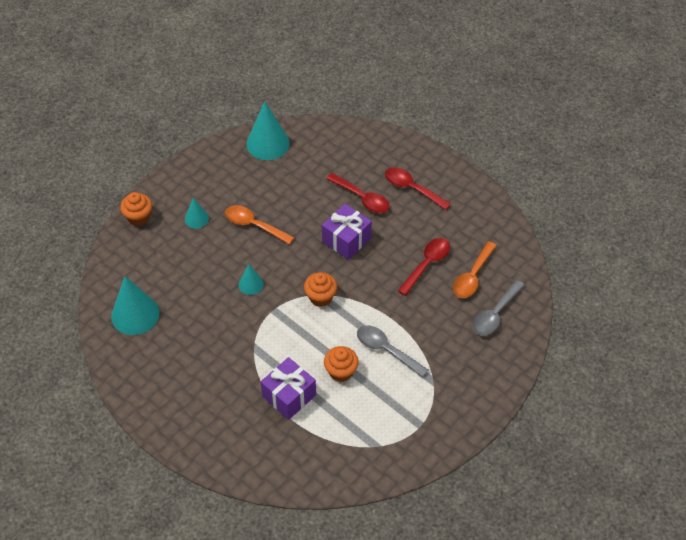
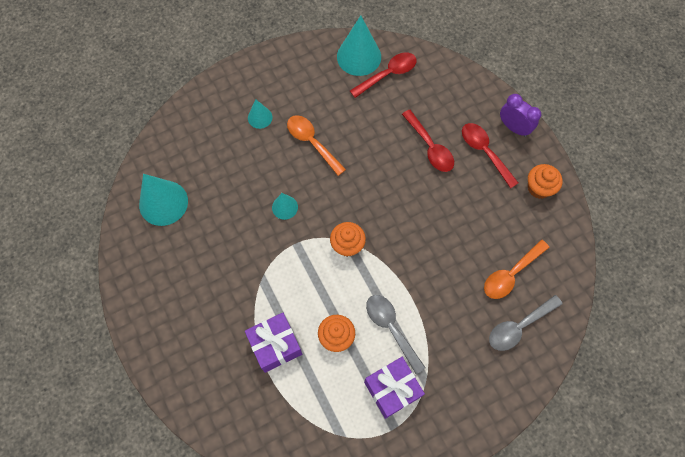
camera: 20 degrees right, 15 degrees up
orange cupcake [120,192,152,226] -> orange cupcake moved to [528,164,563,199]
purple gift [322,204,372,260] -> purple gift moved to [364,357,425,419]
red spoon [398,238,450,296] -> red spoon moved to [350,52,416,98]
none -> purple clock [500,94,541,137]

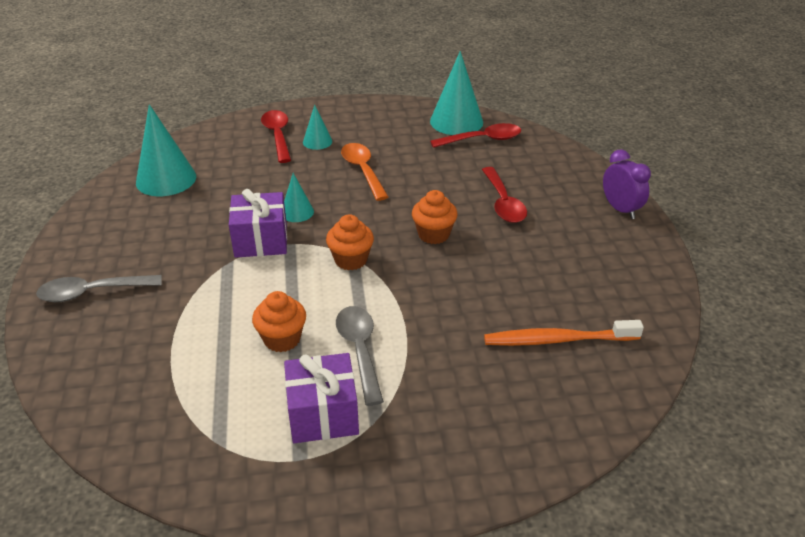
camera: 20 degrees right, 30 degrees down
purple gift [245,313,302,373] -> purple gift moved to [229,189,287,258]
red spoon [462,123,519,189] -> red spoon moved to [261,110,291,163]
orange spoon [484,240,550,299] -> orange toothbrush [484,320,644,346]
grey spoon [489,295,563,351] -> grey spoon moved to [36,275,162,302]
orange cupcake [528,164,563,199] -> orange cupcake moved to [412,190,458,244]

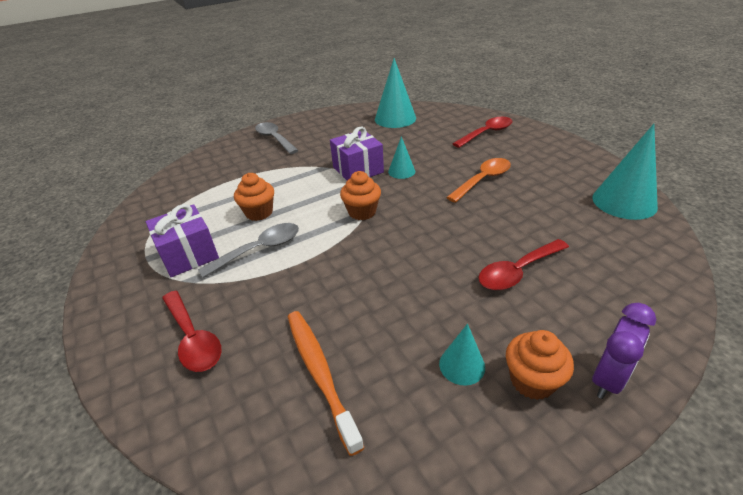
camera: 70 degrees right, 0 degrees up
turquoise cone [303,105,332,150] -> turquoise cone moved to [439,324,485,386]
orange cupcake [412,190,458,244] -> orange cupcake moved to [506,330,574,400]
red spoon [430,123,521,148] -> red spoon moved to [162,291,221,372]

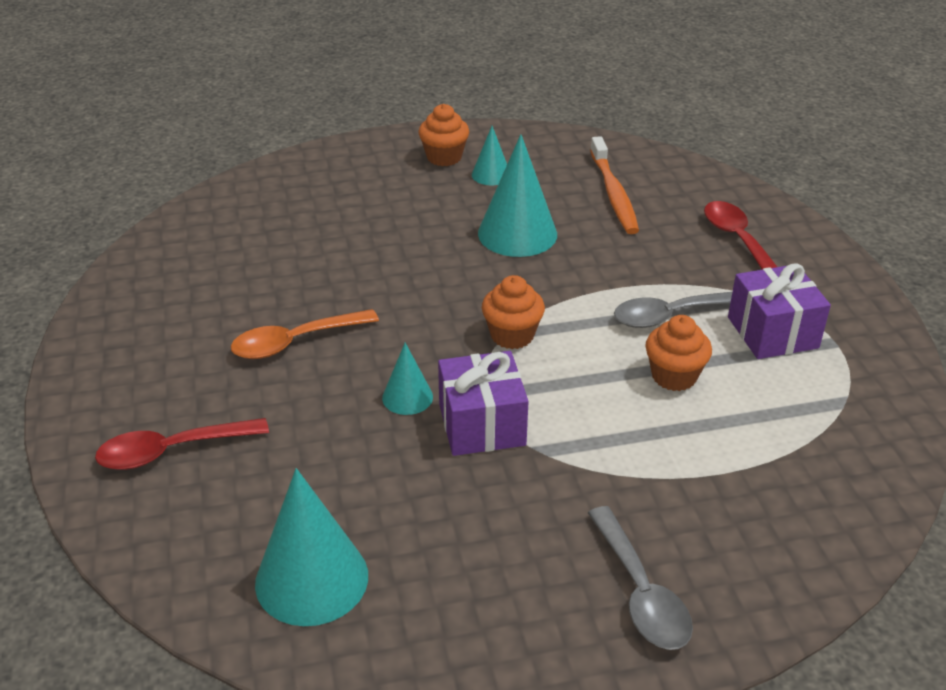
camera: 165 degrees left, 0 degrees up
red spoon [478,239,569,290] -> none
turquoise cone [592,124,658,220] -> turquoise cone moved to [478,134,557,257]
purple clock [592,303,656,399] -> none

